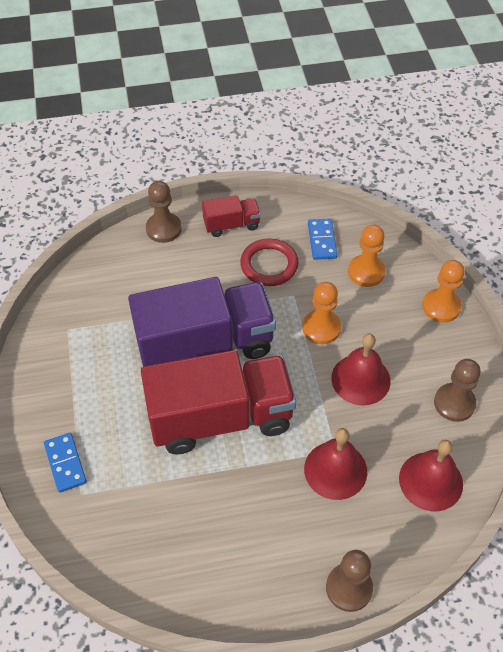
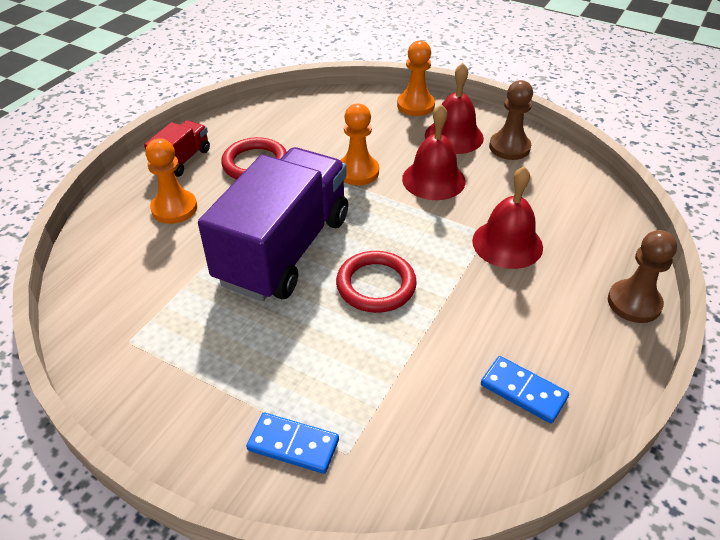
camera: 50 degrees left, 10 degrees down
red truck [141,350,296,454] -> red ring [336,251,417,313]
brown pawn [146,181,182,243] -> none
blue domino [308,218,338,260] -> blue domino moved to [481,356,569,423]
orange pawn [348,225,386,287] -> orange pawn moved to [145,138,197,224]
red bell [399,440,463,511] -> red bell moved to [425,63,484,154]

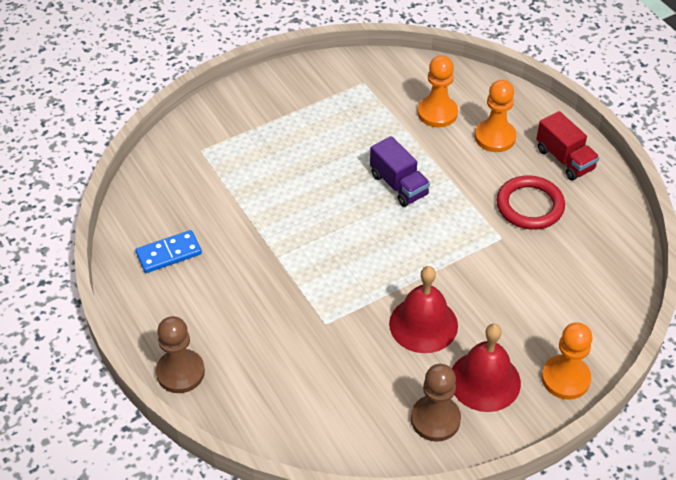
camera: 120 degrees right, 5 degrees up
purple truck [198,147,348,301] -> purple truck [370,136,430,207], size x0.46
blue domino [246,413,339,474] -> none
red ring [336,251,417,313] -> none
orange pawn [340,104,379,185] -> orange pawn moved to [417,55,458,127]
red bell [472,166,543,269] -> none

